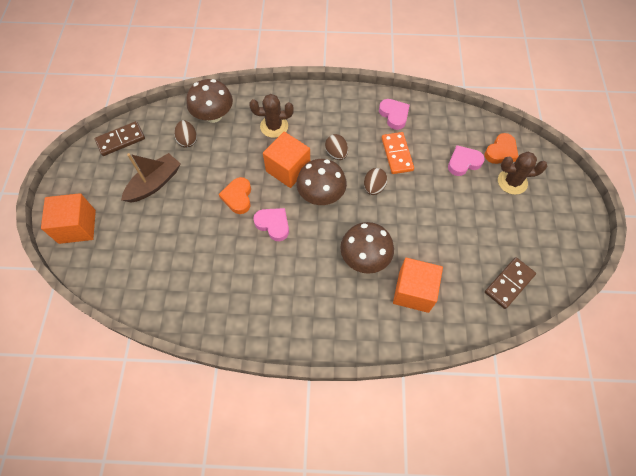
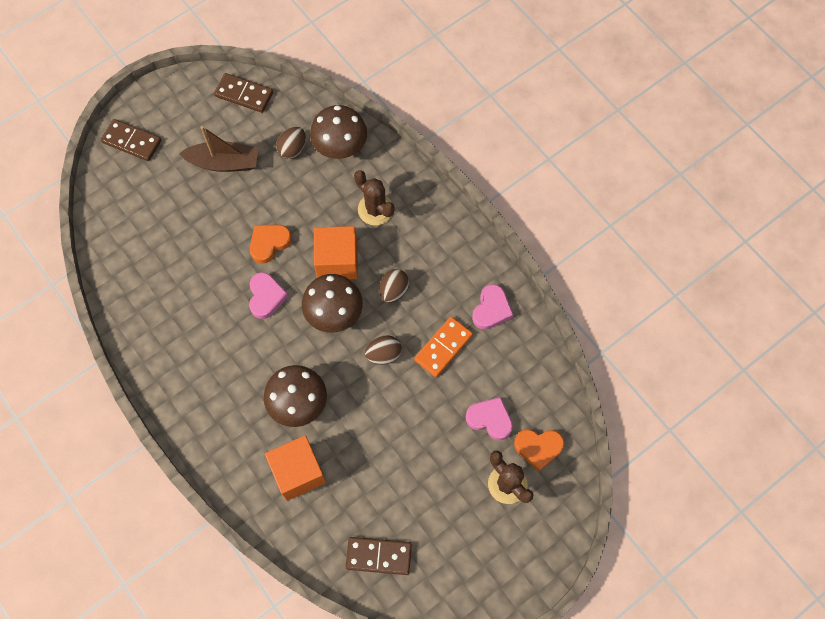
camera: 50 degrees right, 5 degrees up
orange cube [41,193,96,244] -> brown domino [101,119,161,161]

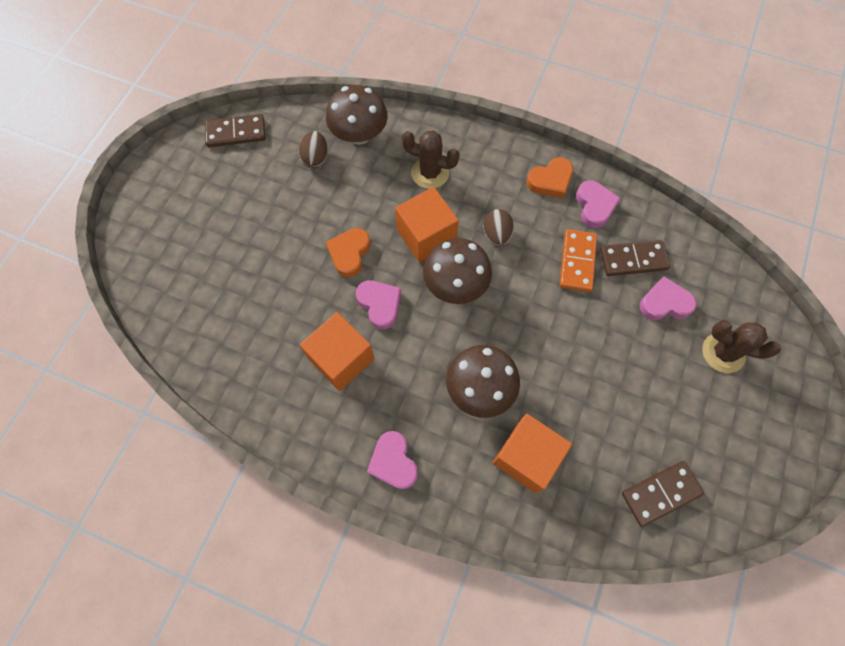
camera: 30 degrees left, 0 degrees up
brown domino [101,119,161,161] -> brown domino moved to [600,240,670,276]
brown boat [179,126,258,172] -> none
brown egg [364,336,402,365] -> none
orange heart [514,429,565,471] -> orange heart moved to [527,157,573,198]
none -> orange cube [300,312,374,391]
none -> pink heart [367,431,418,489]

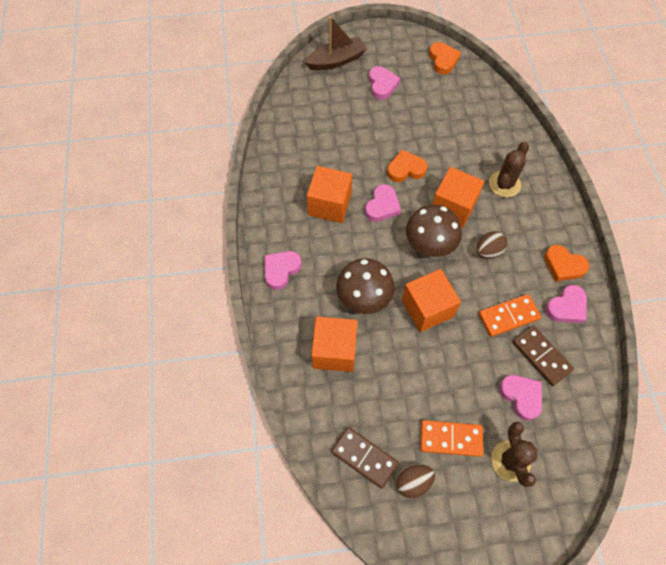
camera: 60 degrees right, 5 degrees down
brown domino [205,114,265,147] -> orange heart [429,42,461,74]
brown egg [298,131,328,168] -> brown egg moved to [396,464,435,498]
brown mushroom [326,85,388,145] -> none
brown cactus [402,131,460,189] -> brown cactus turned 45 degrees clockwise [489,142,529,197]
none -> brown boat [304,16,367,70]
none -> pink heart [369,66,400,100]
none -> orange cube [402,269,461,332]
none -> orange domino [420,420,483,457]

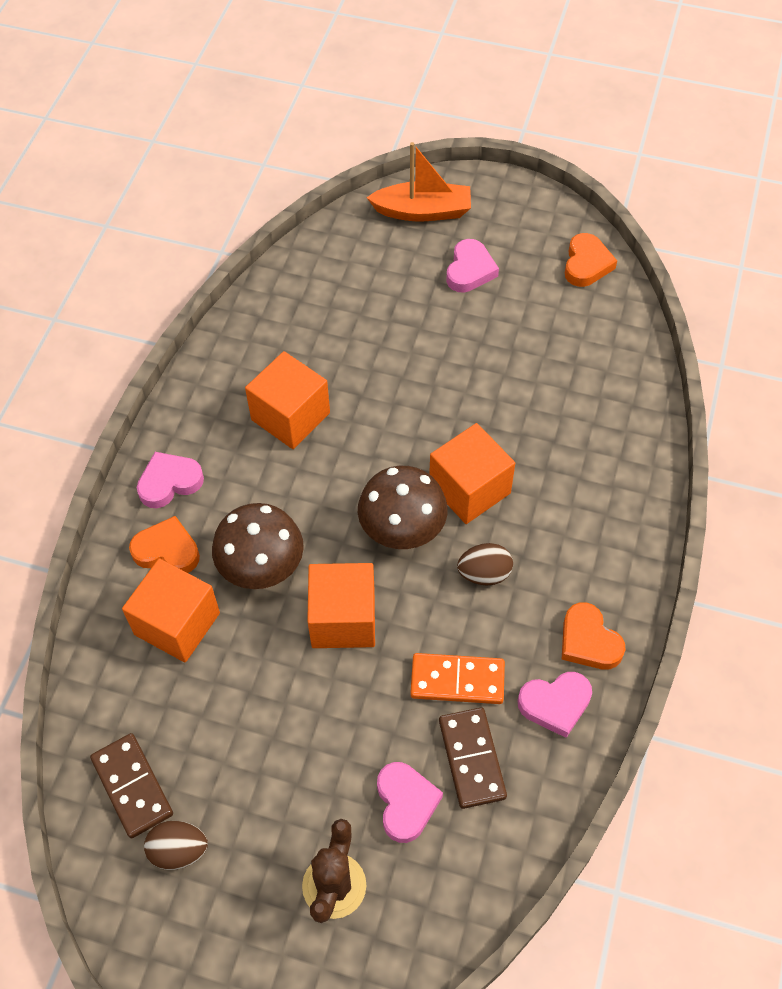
camera: 25 degrees right, 5 degrees down
brown boat [304,16,367,70] -> orange boat [366,142,471,222]
pink heart [365,184,401,222] -> none
orange heart [387,150,427,182] -> orange heart moved to [129,516,200,573]
orange domino [420,420,483,457] -> none
brown cactus [489,142,529,197] -> none

